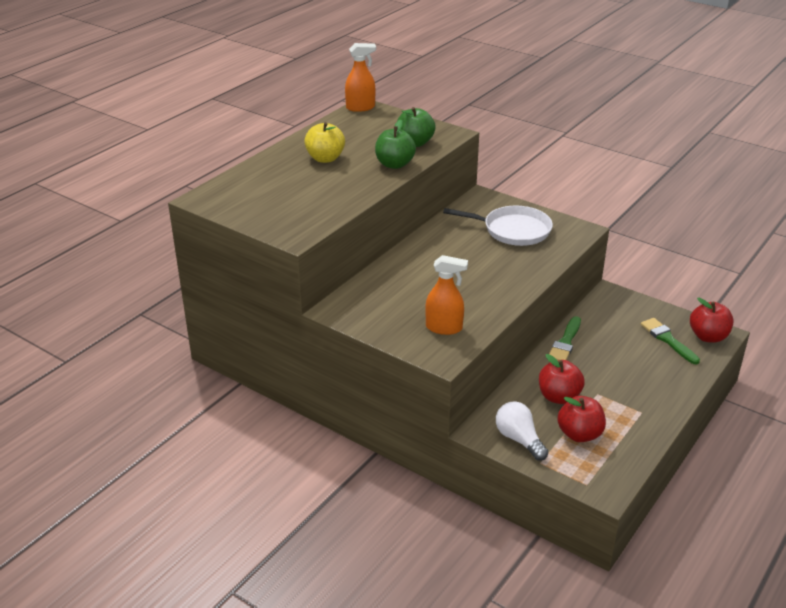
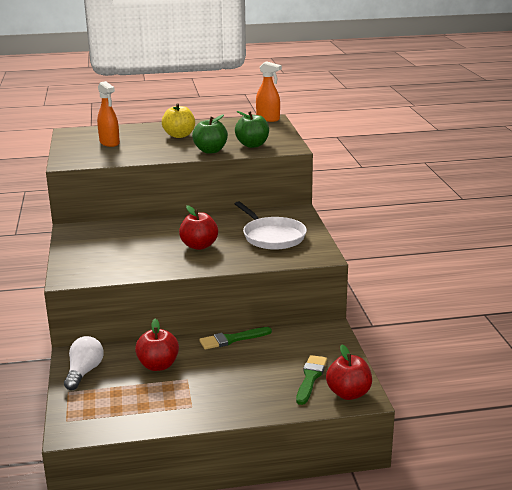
camera: 45 degrees right, 10 degrees down
orange spray bottle [425,255,468,335] -> orange spray bottle moved to [97,81,120,147]
red apple [557,396,606,442] -> red apple moved to [179,205,218,250]

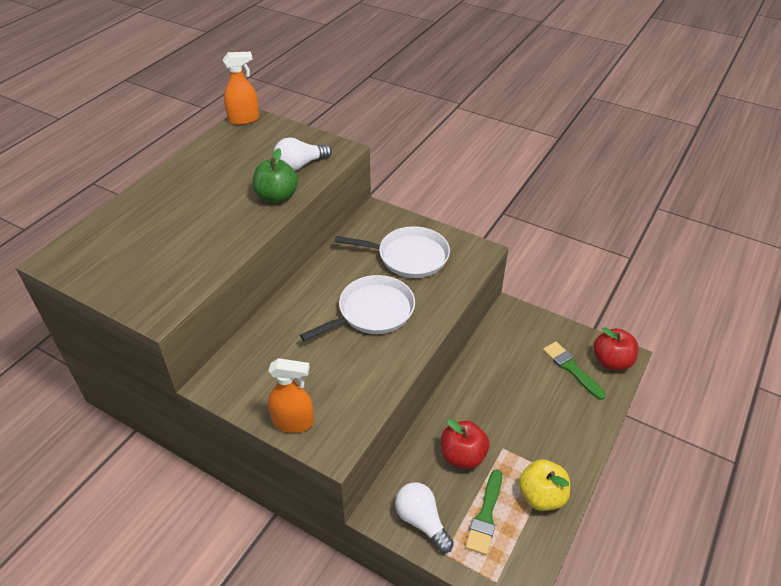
camera: 50 degrees left, 20 degrees up
orange spray bottle [97,81,120,147] -> orange spray bottle moved to [268,358,314,433]
yellow apple [162,103,195,138] -> yellow apple moved to [518,460,570,511]
red apple [179,205,218,250] -> white pan [300,275,415,341]
green brush [199,327,272,350] -> green brush moved to [465,469,502,555]
green apple [235,111,269,148] -> white light bulb [274,137,332,171]

